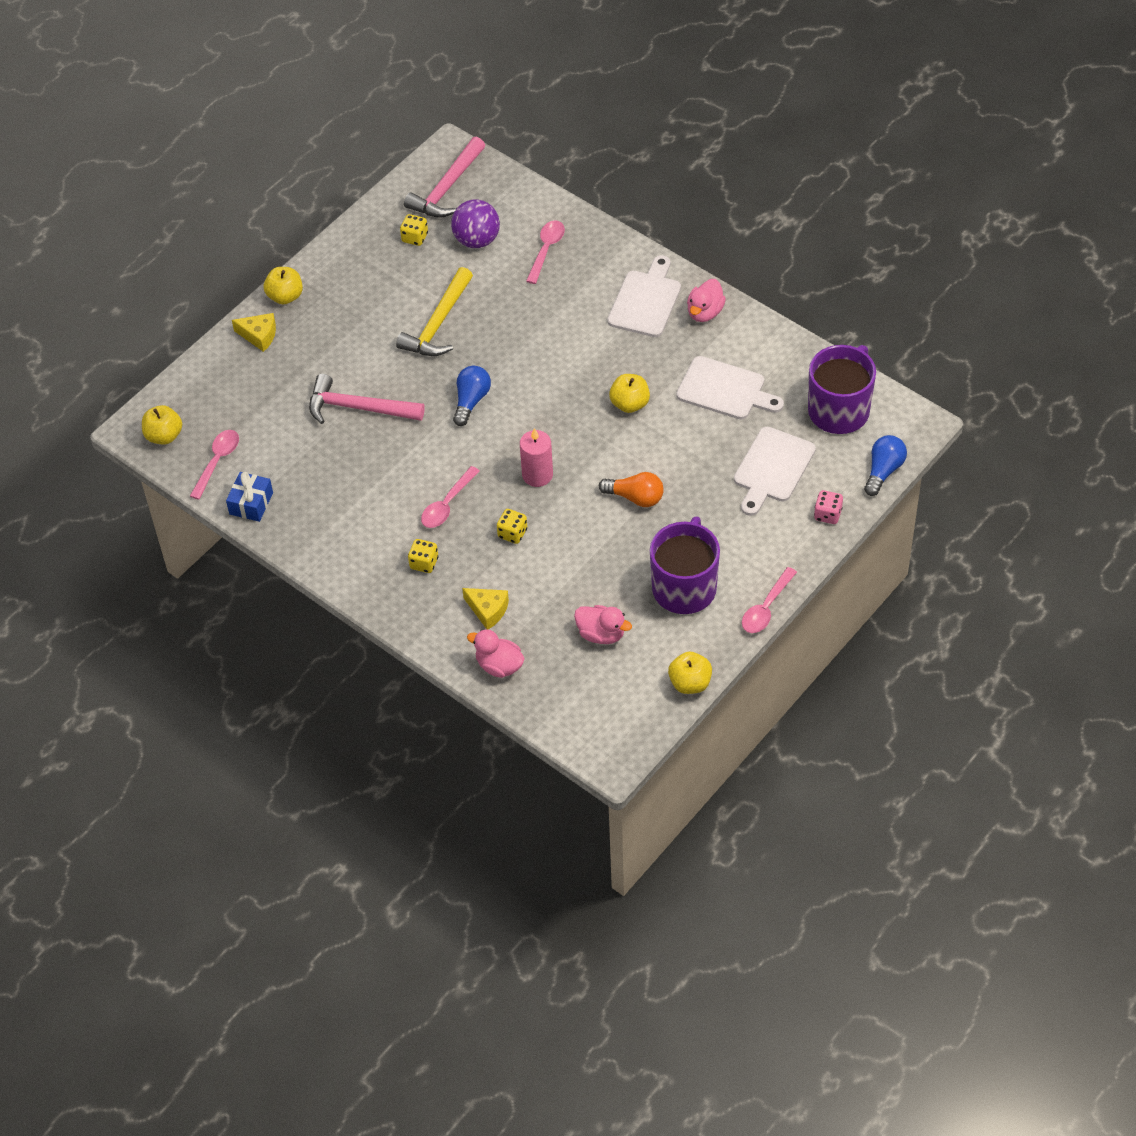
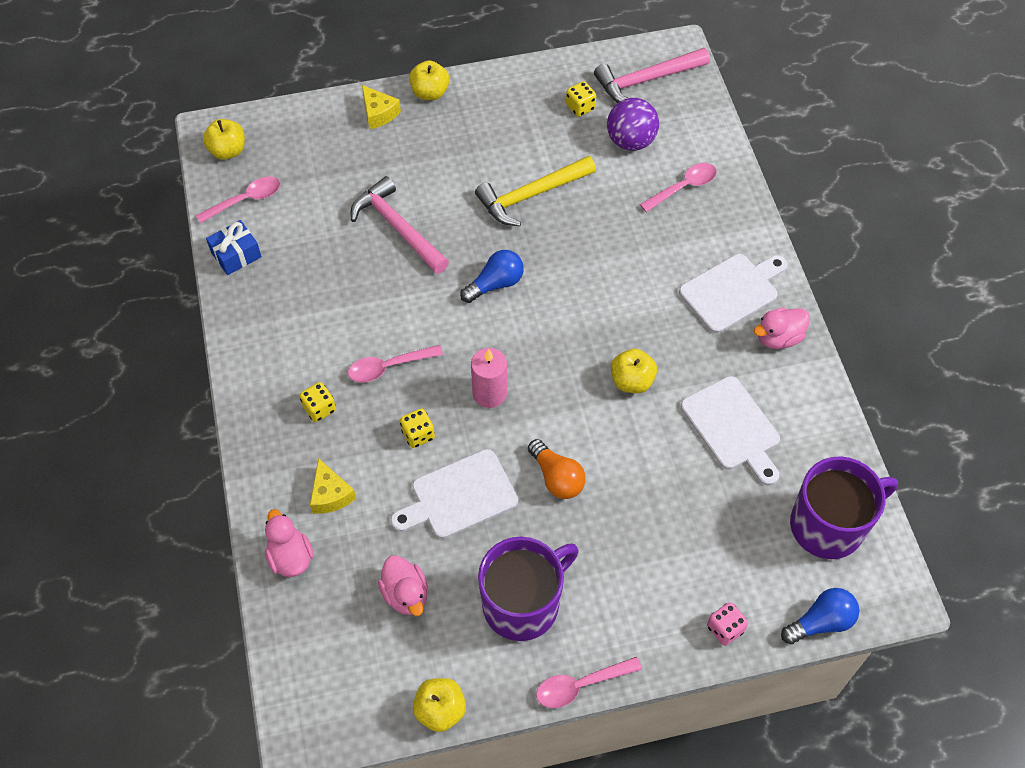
camera: 35 degrees right, 5 degrees up
white cutting board [734,427,816,516] -> white cutting board moved to [391,449,518,539]

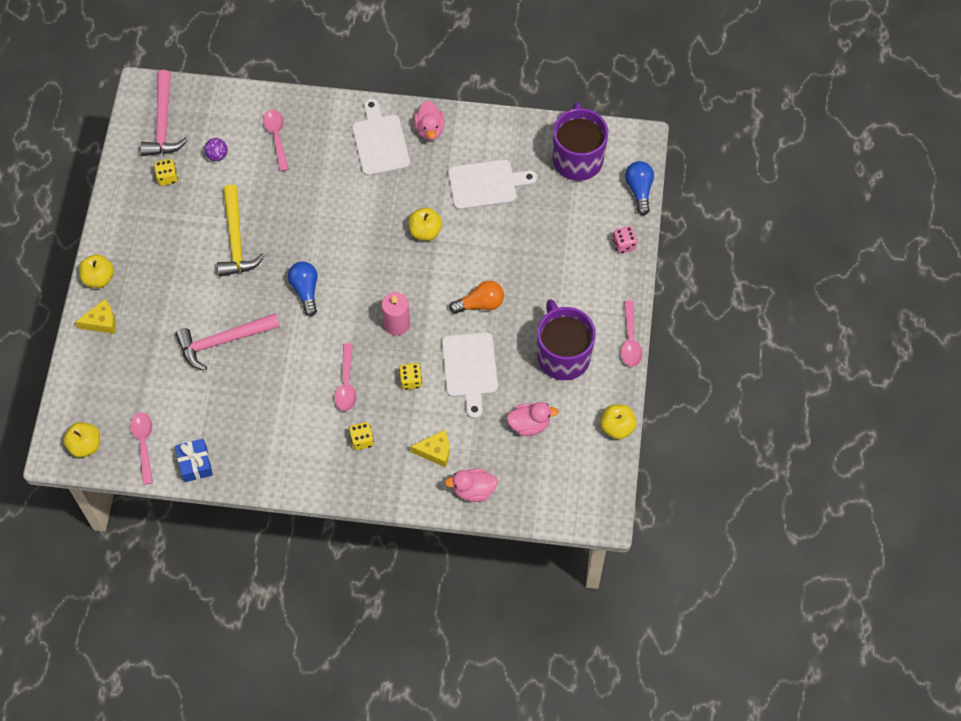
camera: 70 degrees left, 5 degrees up
purple ball [607,98,659,151] -> purple ball [204,138,228,161], size x0.55

